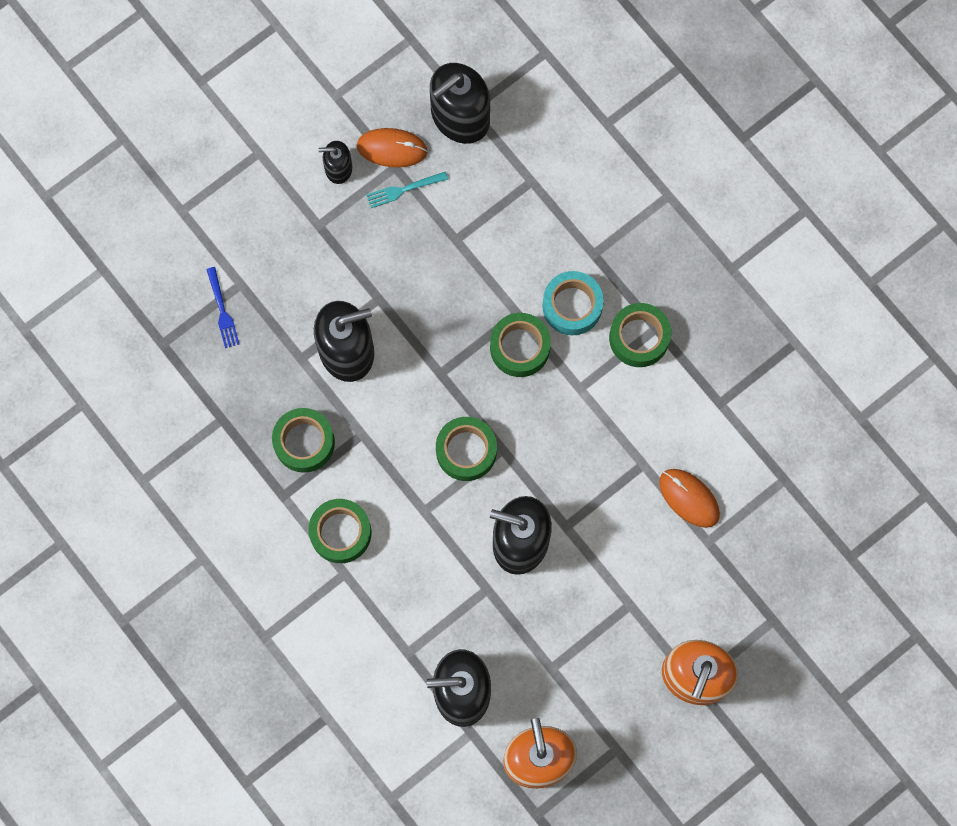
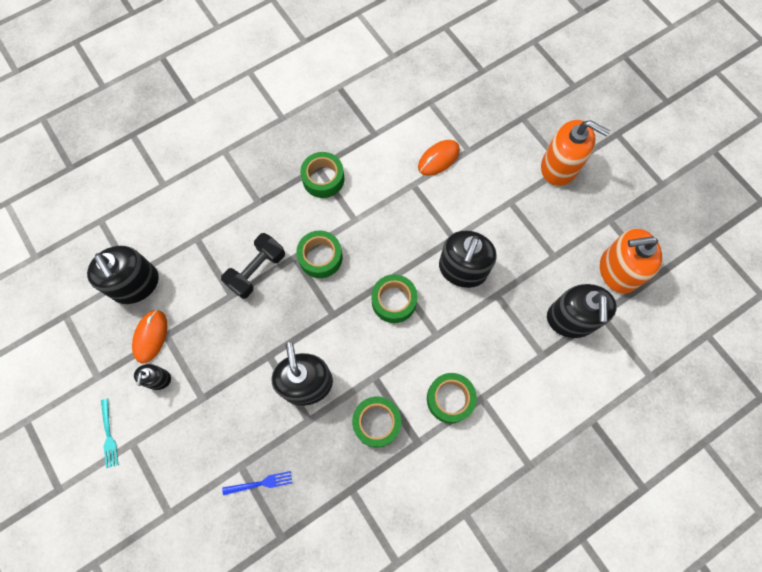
camera: 85 degrees left, 5 degrees down
turquoise fork [366,171,448,208] -> turquoise fork moved to [101,399,119,468]
turquoise tape [542,271,604,335] -> none
none -> black dumbbell [221,233,285,299]

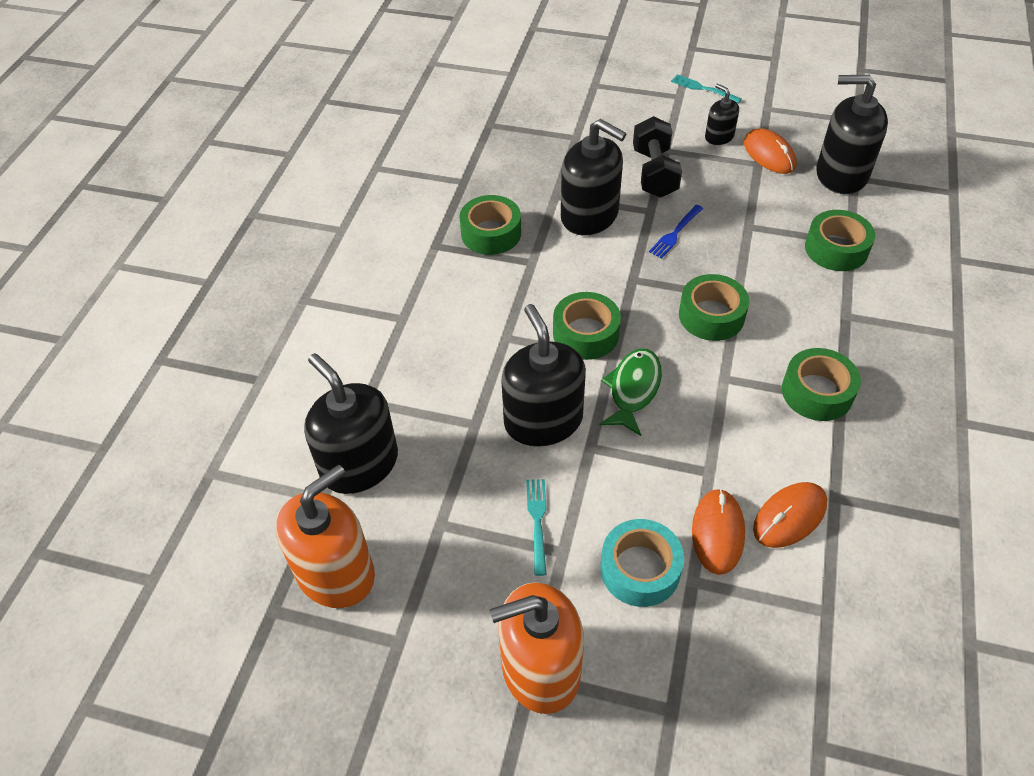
camera: 140 degrees right, 20 degrees down
black dumbbell [221,233,285,299] -> black dumbbell moved to [633,116,682,198]
blue fork [222,471,292,495] -> blue fork moved to [649,205,703,258]
green tape [427,373,477,423] -> green tape moved to [805,210,875,271]
none -> turquoise fork [526,479,547,576]
none -> green fish [599,349,662,436]
none -> turquoise tape [600,519,684,607]
none -> orange mouse [753,482,827,548]

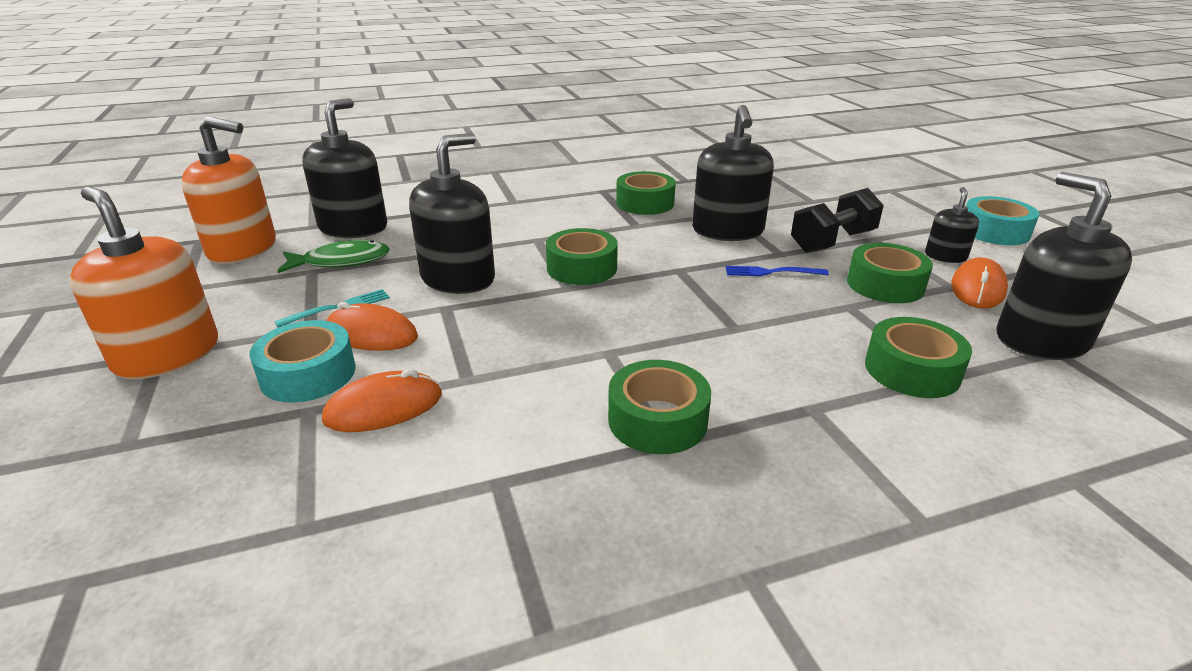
camera: 55 degrees right, 20 degrees down
green fish [599,349,662,436] -> green fish moved to [277,240,390,273]
turquoise fork [671,74,742,103] -> turquoise tape [966,196,1039,245]
green tape [679,274,749,341] -> green tape moved to [847,243,933,303]
orange mouse [753,482,827,548] -> orange mouse moved to [326,302,418,351]

